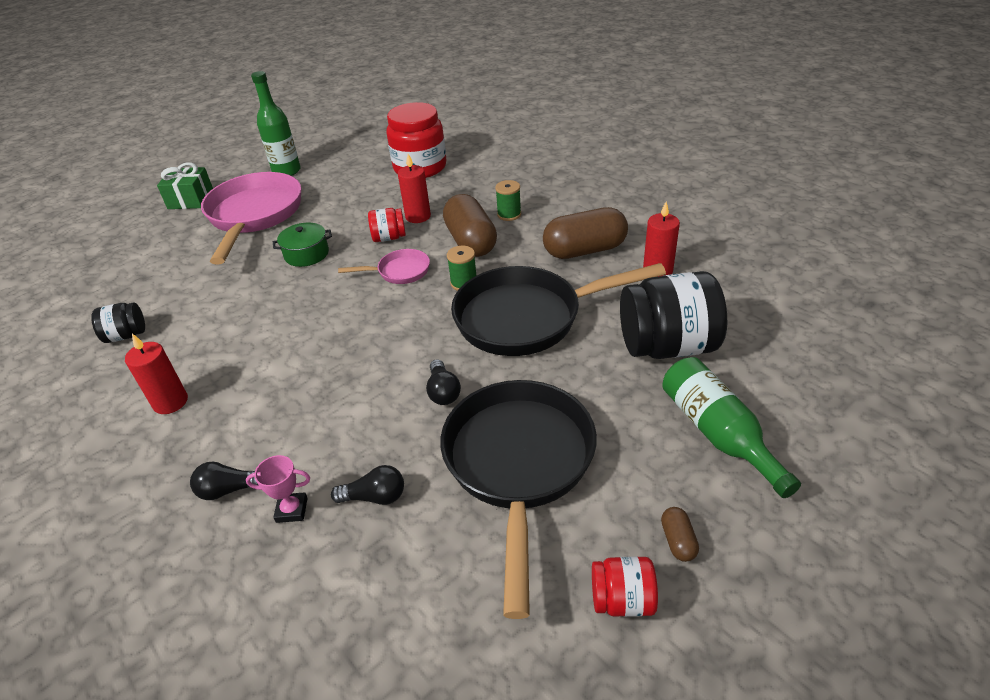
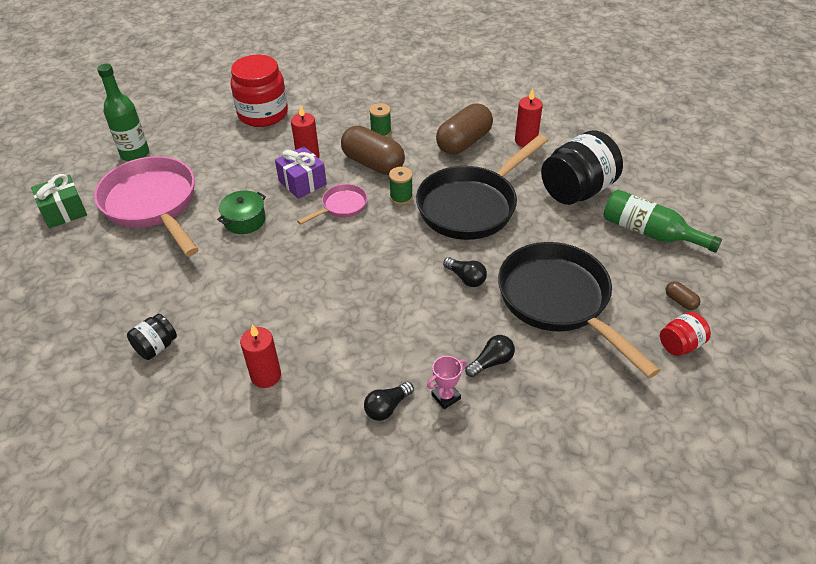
camera: 35 degrees left, 5 degrees up
red jar [368,208,406,242] -> purple gift [275,146,327,199]

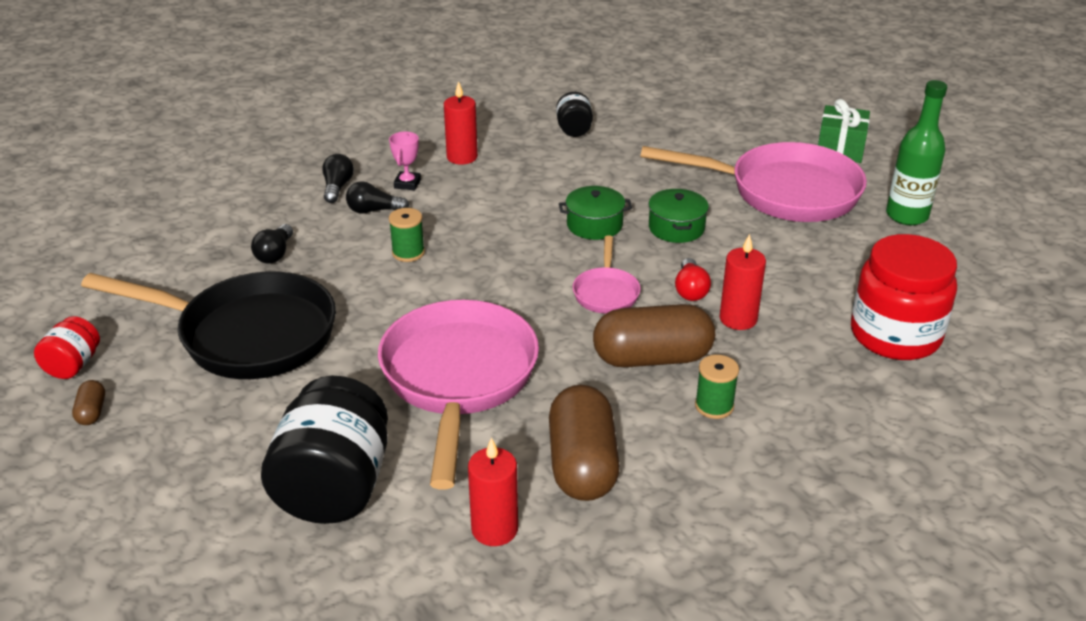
camera: 135 degrees right, 10 degrees down
purple gift [275,146,327,199] -> red light bulb [675,258,711,301]
green spool [389,167,413,205] -> green spool moved to [389,208,425,262]
black pan [416,134,548,240] -> pink pan [378,300,539,490]
pink trophy [427,356,467,409] -> pink trophy moved to [389,132,421,190]
black light bulb [443,257,487,287] -> black light bulb moved to [346,181,409,214]
green bottle [603,190,722,253] -> none
brown capsule [666,281,700,310] -> brown capsule turned 75 degrees clockwise [72,380,105,425]
none -> green pot [559,186,632,240]

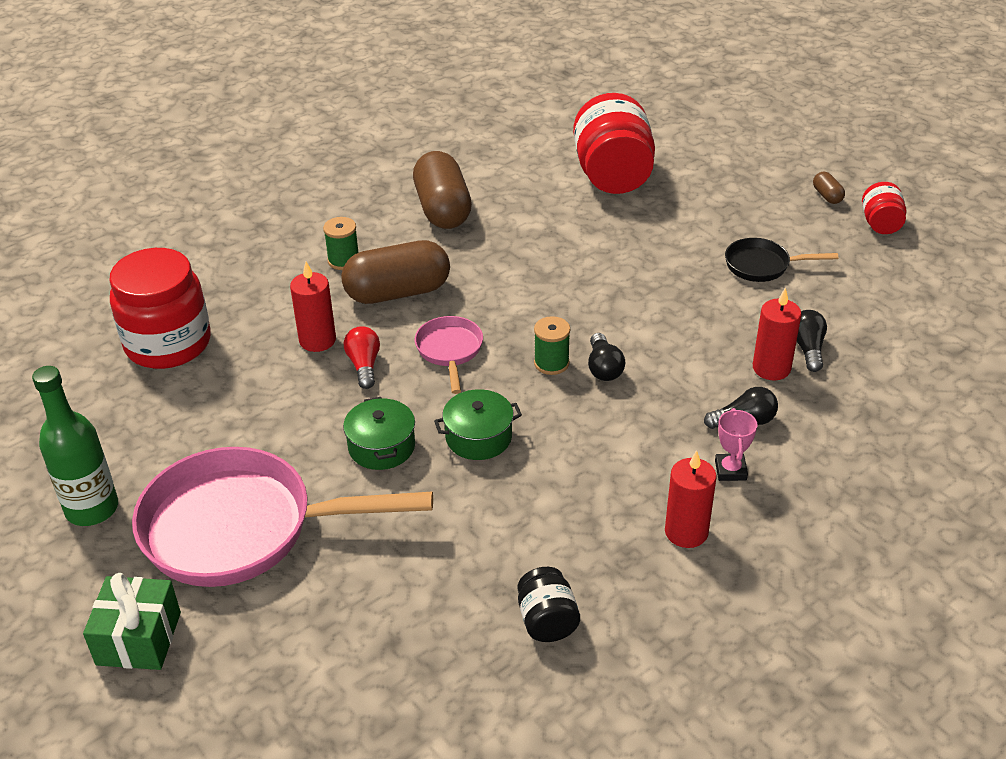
camera: 170 degrees right, 5 degrees up
black pan [81,272,336,379] -> black pan [725,238,838,282], size x0.46
black jar [261,376,388,524] -> red jar [573,93,655,194]
black light bulb [322,154,354,203] -> black light bulb moved to [588,333,625,381]
pink pan [378,300,539,490] -> none
green spool [389,208,425,262] -> green spool moved to [534,316,570,375]
red candle [468,438,518,546] -> red candle moved to [753,287,802,380]

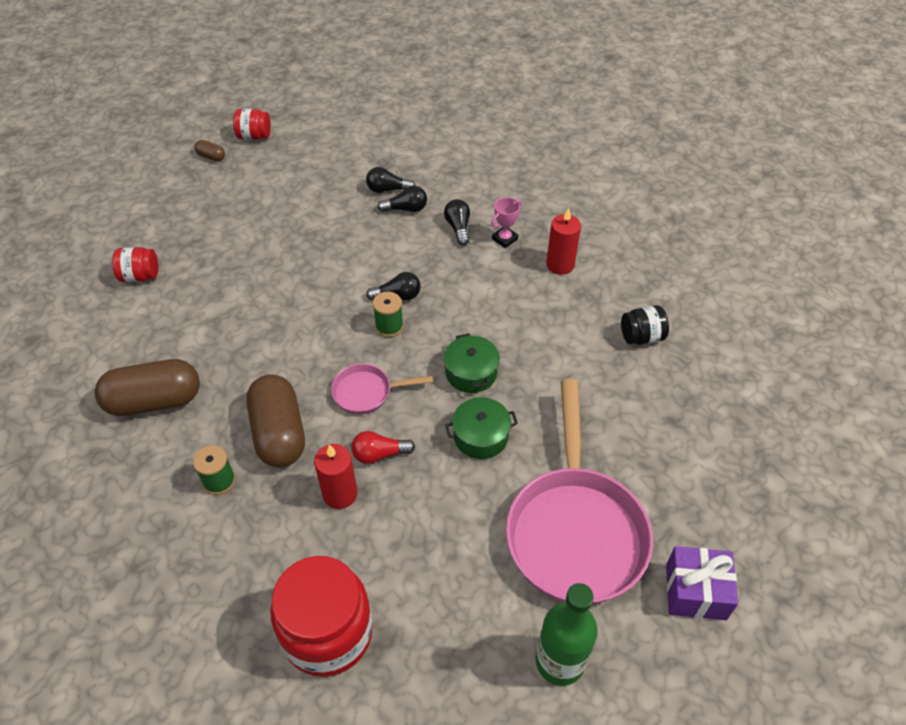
camera: 90 degrees left, 10 degrees up
green gift [83,573,181,670] -> purple gift [666,546,738,620]
red jar [573,93,655,194] -> red jar [112,247,158,282], size x0.50
pink trophy [715,408,757,481] -> pink trophy turned 45 degrees counterclockwise [491,197,522,248]
black pan [725,238,838,282] -> none
red candle [753,287,802,380] -> black light bulb [377,186,427,212]
brown capsule [813,172,845,204] -> brown capsule turned 45 degrees clockwise [194,140,225,161]

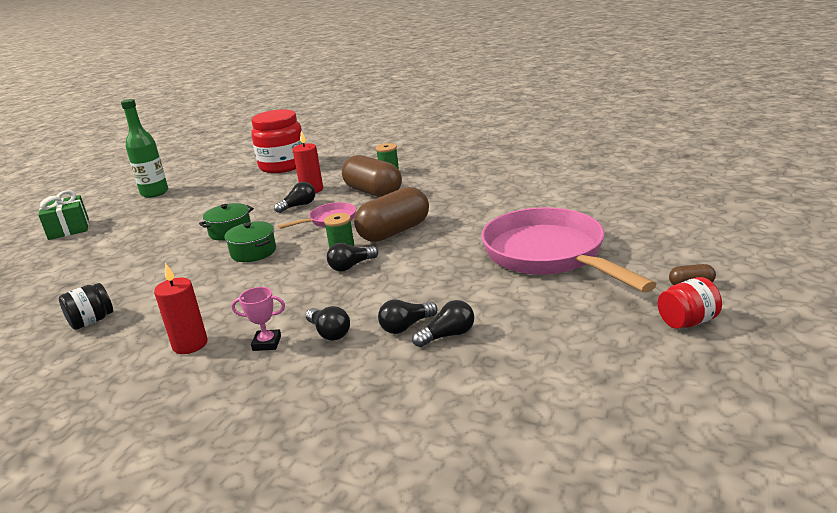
camera: 155 degrees right, 25 degrees down
brown capsule [95,359,200,416] -> brown capsule moved to [354,187,429,242]
red jar [112,247,158,282] -> none
red light bulb [351,431,415,464] -> black light bulb [274,182,315,213]
pink trophy [491,197,522,248] -> pink trophy turned 75 degrees clockwise [231,287,285,351]
pink pan [506,379,653,604] -> pink pan moved to [481,207,657,293]
purple gift [666,546,738,620] -> green gift [38,190,89,240]

